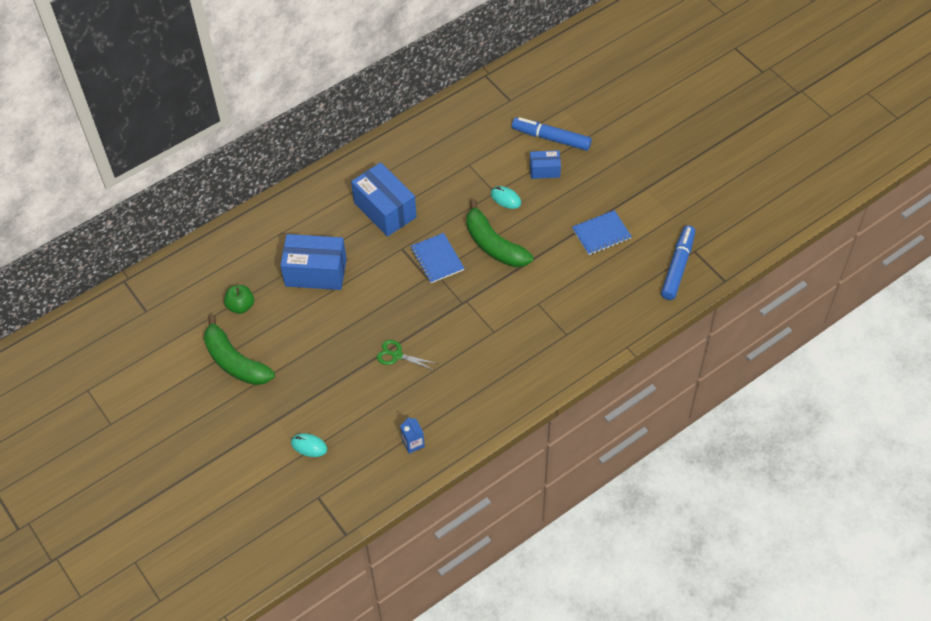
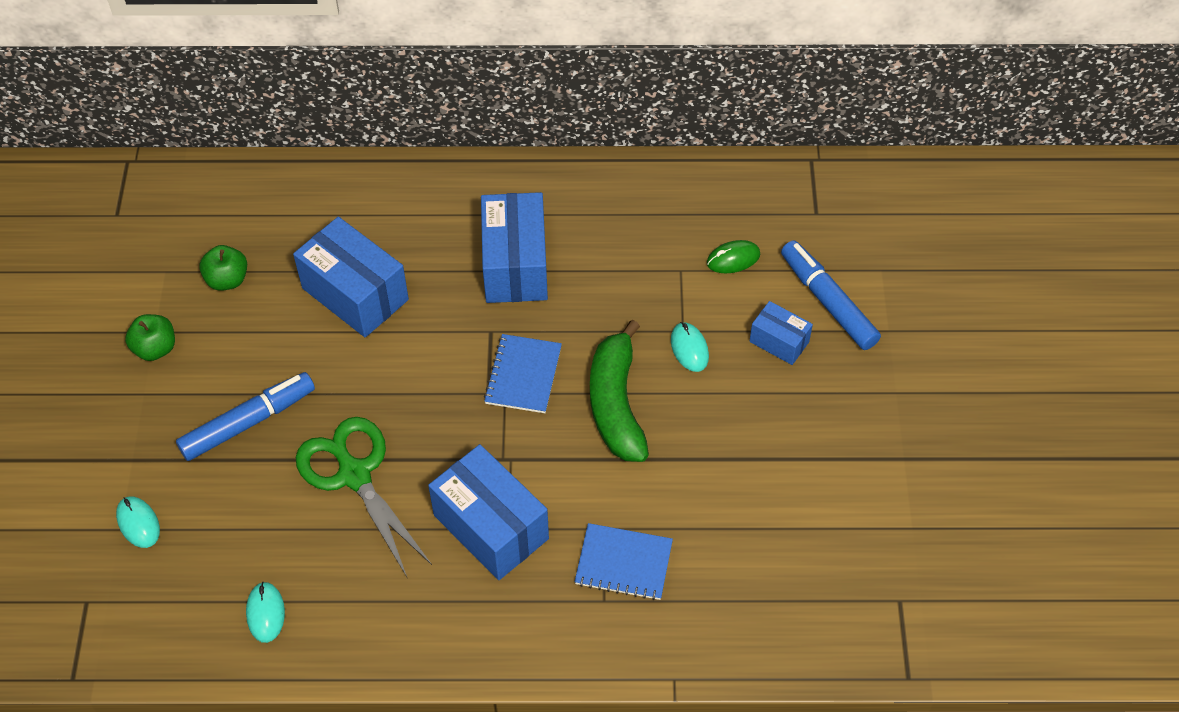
camera: 35 degrees right, 0 degrees up
green banana [204,314,275,385] -> green apple [125,314,175,361]
green scissors [377,340,437,370] -> green scissors [296,417,432,577], size x1.89
blue carton [400,417,425,454] -> turquoise mouse [246,582,285,643]
blue notebook [572,210,632,255] -> blue notebook moved to [575,523,673,600]
blue marker [661,225,695,300] -> blue marker moved to [176,372,315,461]
none -> blue box [428,444,549,580]
none -> green mouse [707,240,760,273]

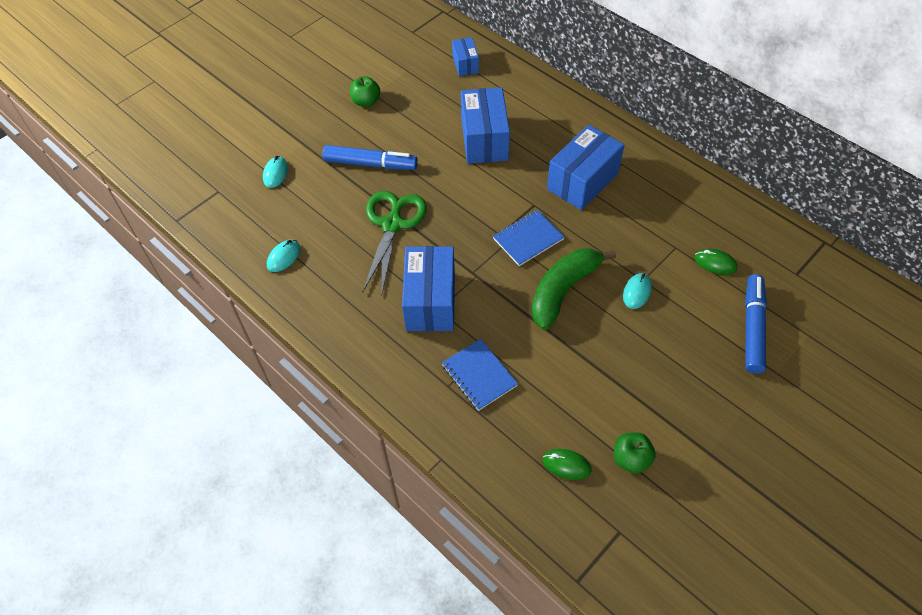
camera: 45 degrees right, 0 degrees up
green apple [199,245,247,291] -> green apple moved to [614,432,656,473]
blue box [749,301,813,365] -> blue box moved to [452,37,479,76]
none -> green mouse [543,449,591,480]

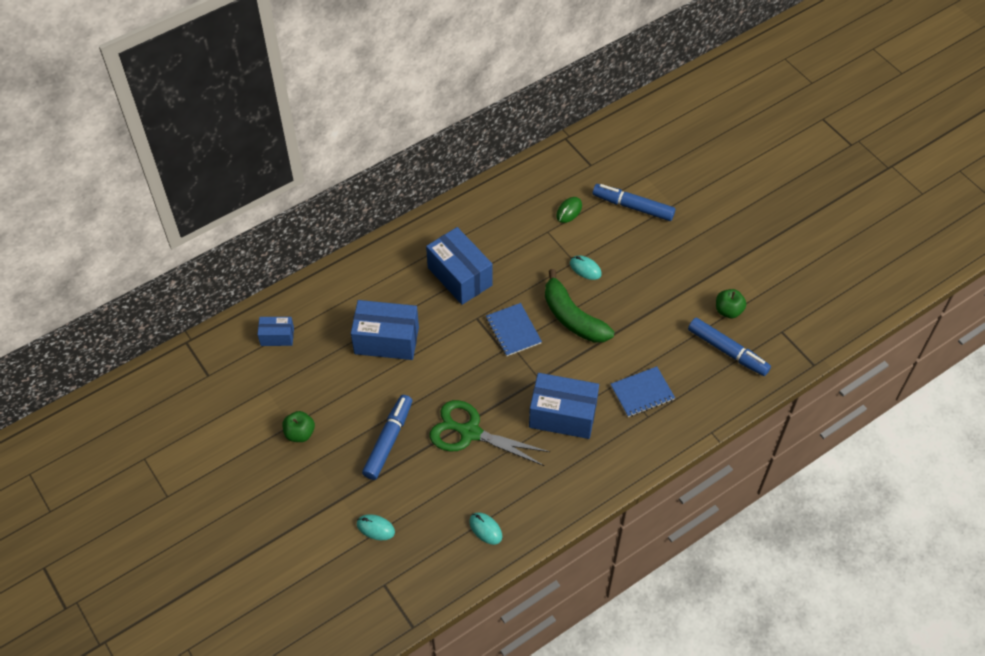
camera: 80 degrees left, 0 degrees up
green mouse [543,449,591,480] -> blue marker [688,318,771,376]

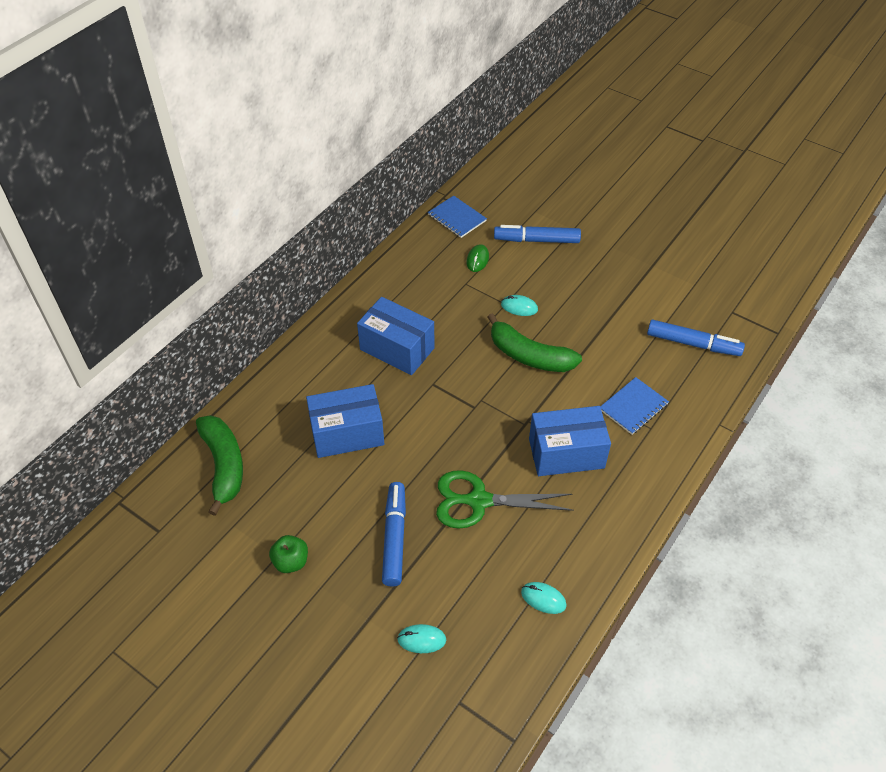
camera: 20 degrees left, 5 degrees down
blue box [257,317,294,346] -> green banana [196,415,243,516]
blue notebook [486,303,542,356] -> blue notebook moved to [428,196,487,238]
green apple [716,289,746,318] -> none

